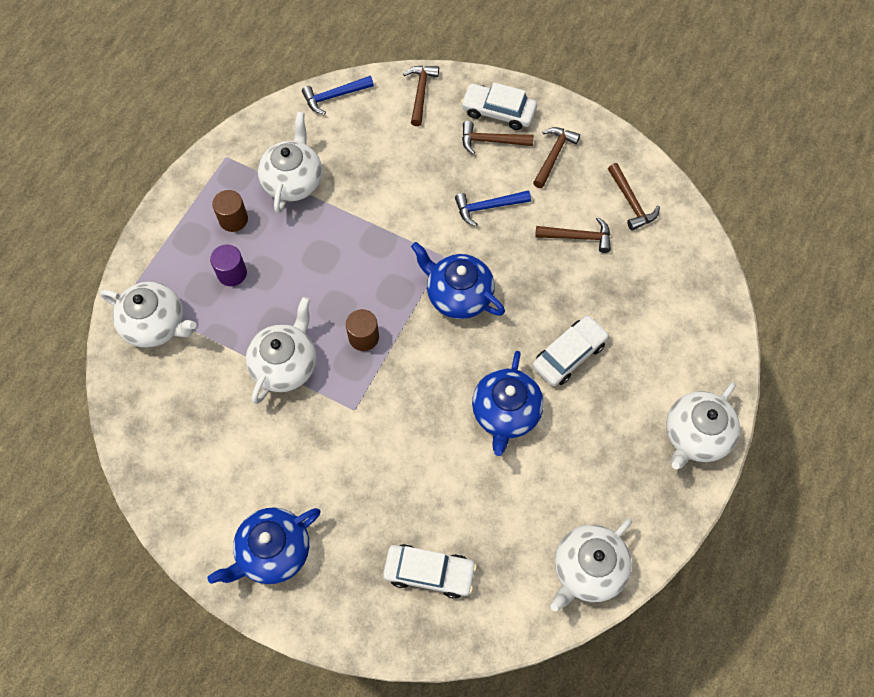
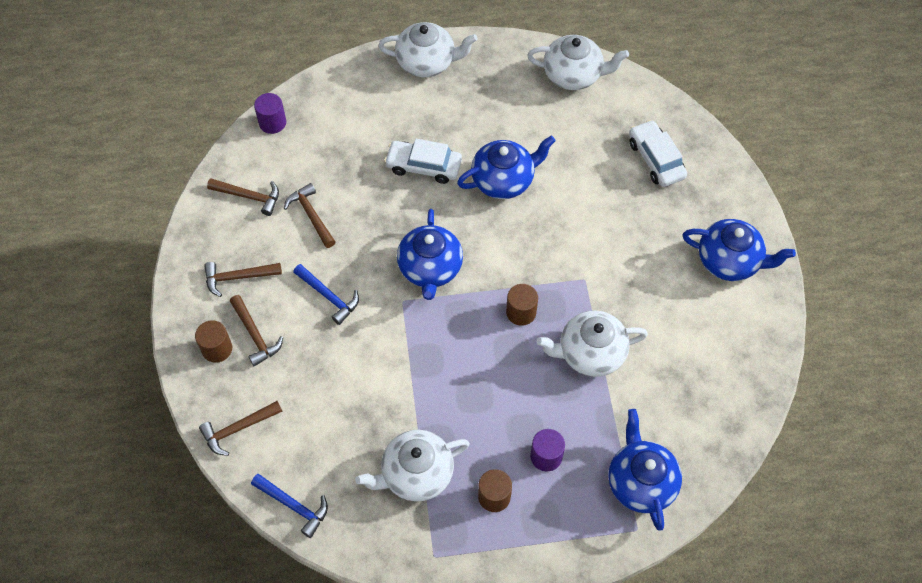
camera: 125 degrees left, 5 degrees down
white teapot [100,282,196,348] -> blue teapot [608,409,682,531]
white car [461,82,537,130] -> brown cylinder [195,320,232,363]
brown hammer [608,163,660,231] -> brown hammer turned 75 degrees clockwise [207,178,279,216]
none -> purple cylinder [254,93,286,134]

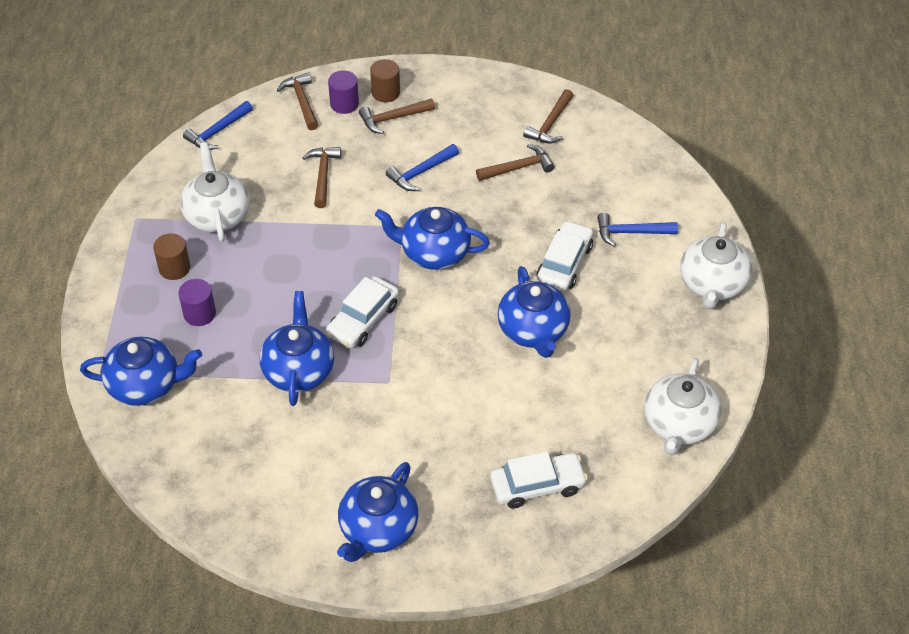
camera: 100 degrees right, 10 degrees down
brown hammer [204,262,282,297] -> brown hammer moved to [302,147,341,208]
purple cylinder [254,93,286,134] -> purple cylinder moved to [328,70,359,114]
brown cylinder [506,284,538,326] -> white car [326,276,399,348]
white teapot [537,310,648,377] -> blue teapot [260,291,334,406]
none -> blue hammer [597,213,678,247]

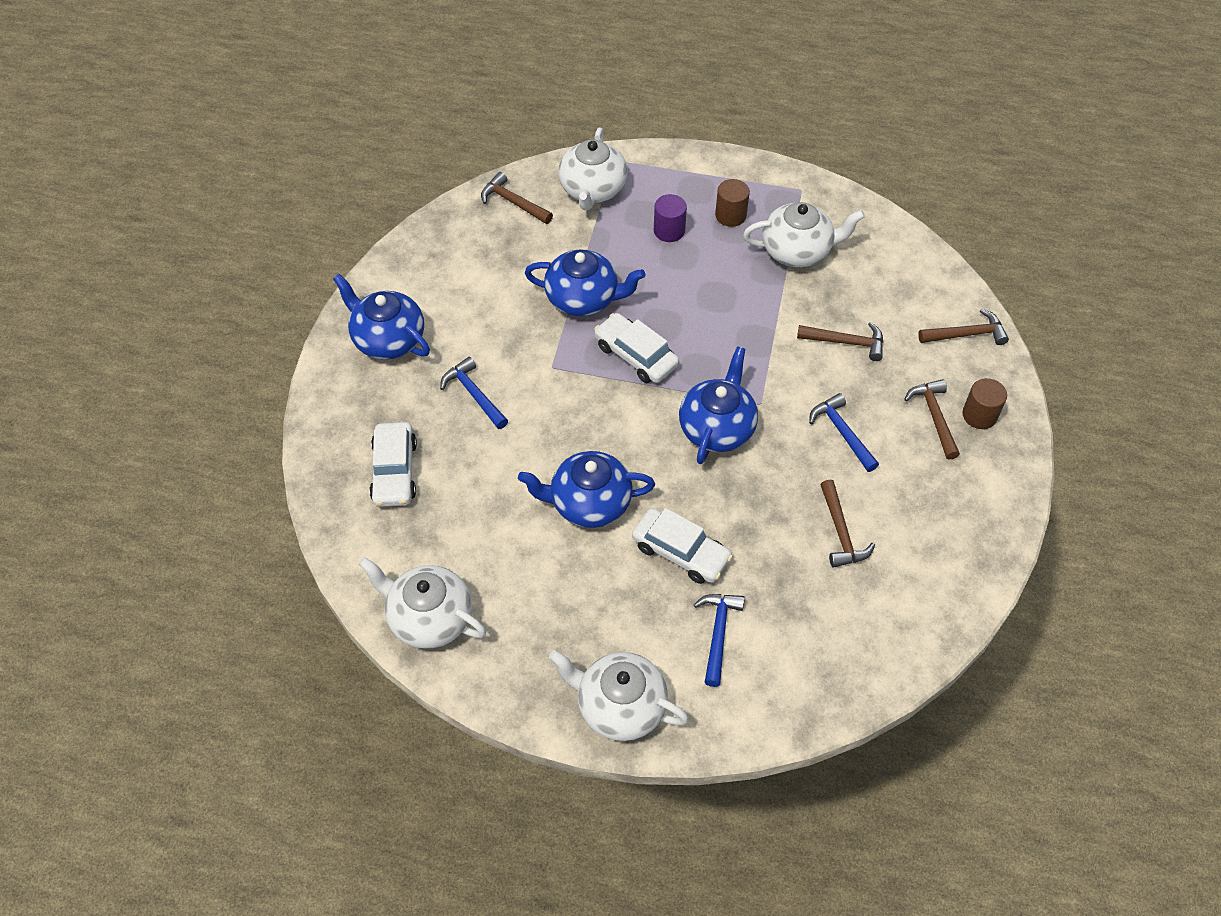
camera: 100 degrees right, 5 degrees up
blue teapot [80,337,202,406] -> white teapot [558,127,628,210]
blue hammer [183,101,253,150] -> blue hammer moved to [440,357,508,429]
purple cylinder [328,70,359,114] -> none
brown hammer [523,89,574,144] -> brown hammer moved to [481,172,553,224]

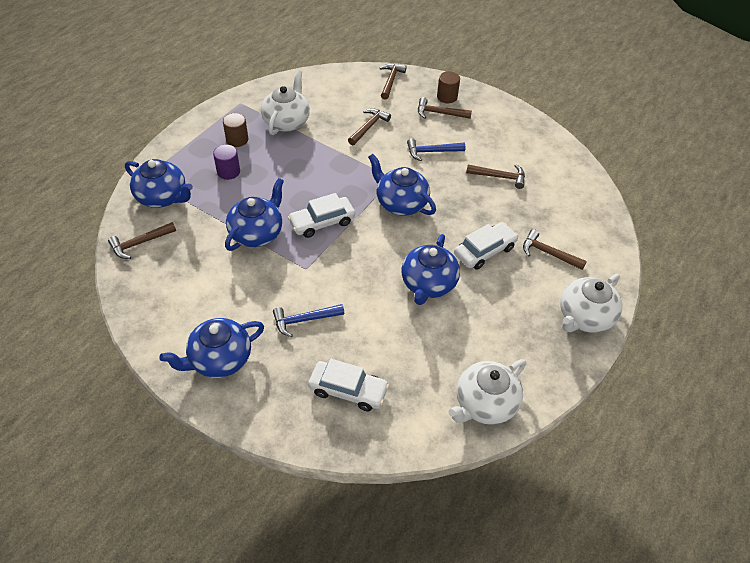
camera: 70 degrees left, 5 degrees down
white teapot [558,127,628,210] -> blue teapot [125,159,193,208]
blue hammer [694,594,745,687] -> brown hammer [523,229,587,270]

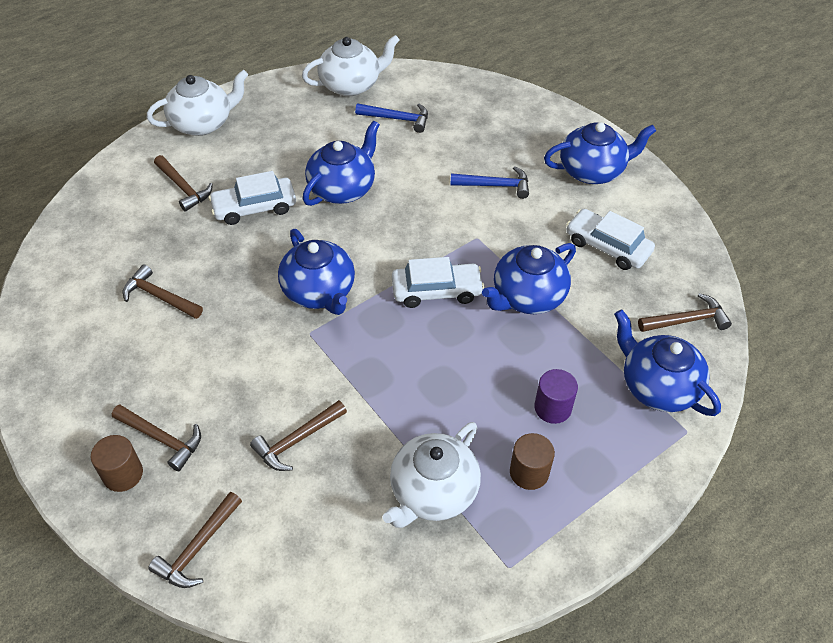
camera: 160 degrees left, 0 degrees up
white car [308,359,389,411] -> white car moved to [566,209,655,270]
blue hammer [407,138,466,161] -> blue hammer moved to [355,103,428,133]

